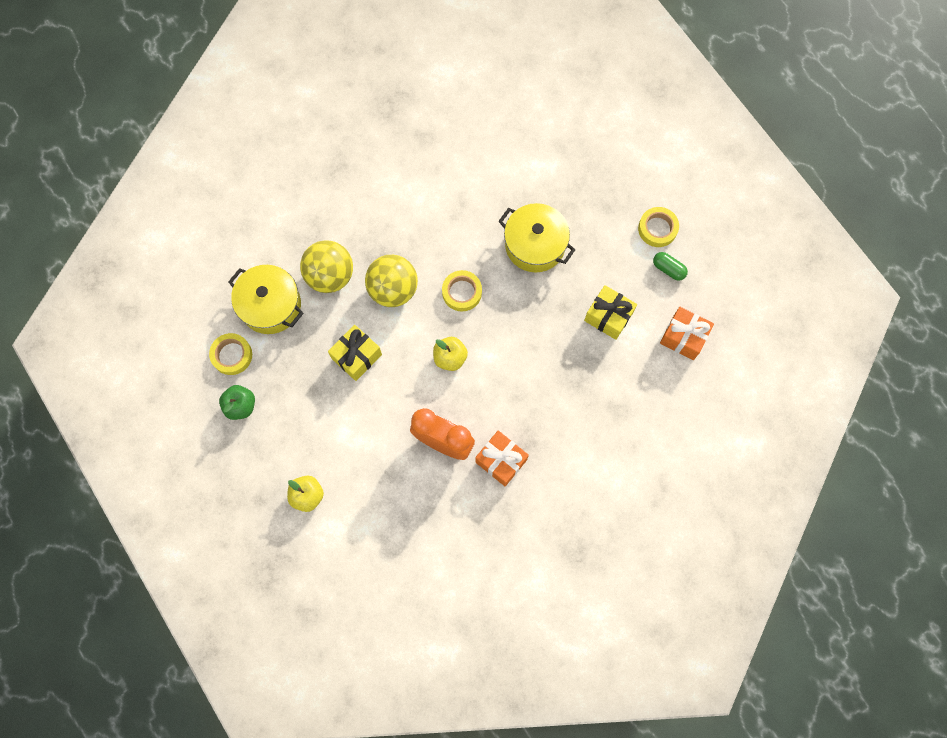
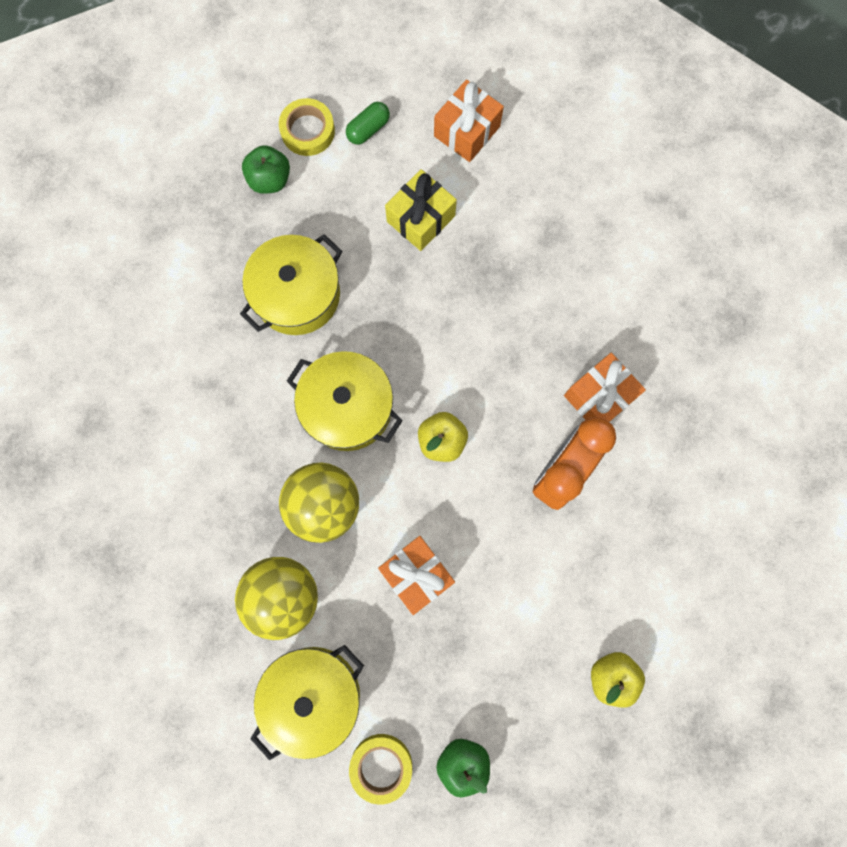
camera: 80 degrees left, 5 degrees up
yellow gift [328,325,382,381] -> orange gift [378,536,455,615]
yellow tape [442,270,482,312] -> yellow pot [287,351,403,451]
none -> green apple [242,145,290,194]

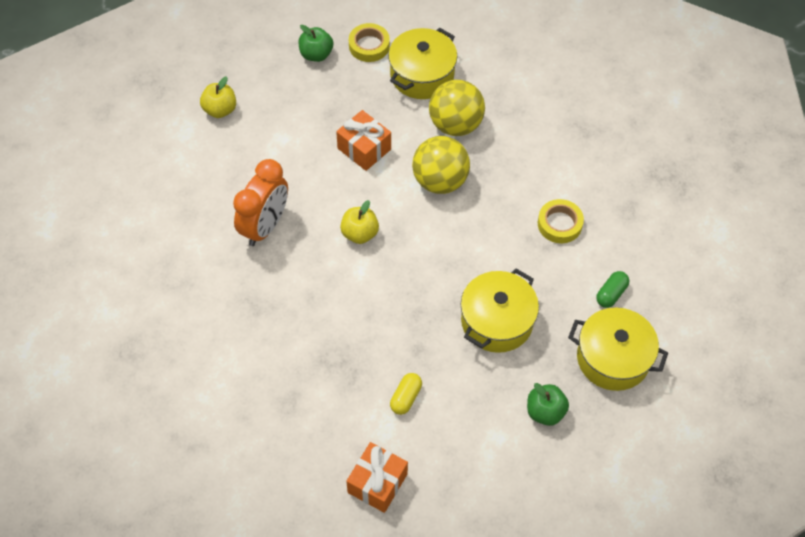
camera: 170 degrees right, 20 degrees down
yellow tape [279,98,335,156] -> yellow tape moved to [538,199,584,243]
yellow pot [287,351,403,451] -> yellow pot moved to [568,307,668,391]
green capsule [346,102,390,145] -> green capsule moved to [596,271,629,308]
yellow gift [385,169,457,251] -> yellow capsule [390,373,422,415]
orange gift [564,353,646,422] -> none

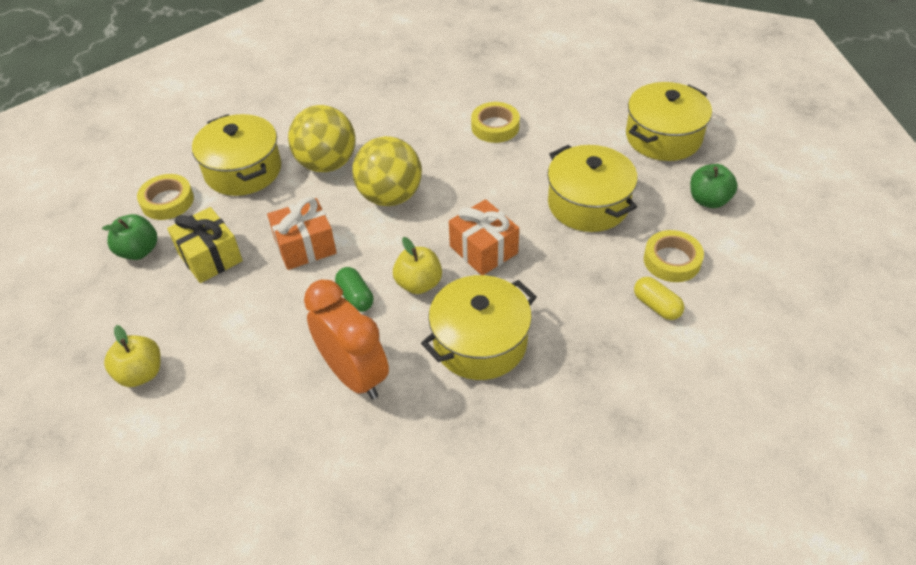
camera: 65 degrees left, 10 degrees down
orange gift [346,442,408,513] -> orange gift moved to [449,199,519,275]
green capsule [596,271,629,308] -> green capsule moved to [335,267,373,312]
none -> yellow gift [167,207,243,283]
none -> yellow pot [421,275,537,380]
none -> yellow tape [644,230,704,282]

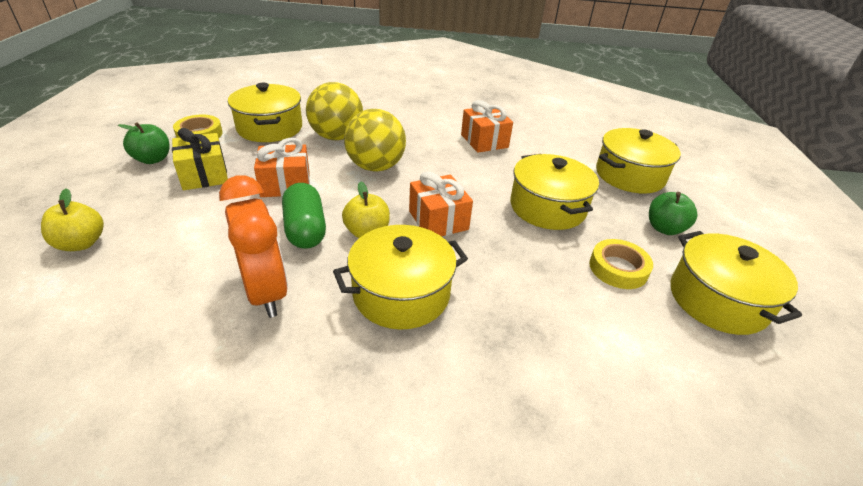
camera: 10 degrees right, 10 degrees down
green capsule [335,267,373,312] -> green capsule [282,183,326,249], size x1.59
yellow tape [471,102,520,143] -> orange gift [461,100,513,153]
yellow capsule [634,277,684,320] -> none
none -> yellow pot [671,231,802,335]

